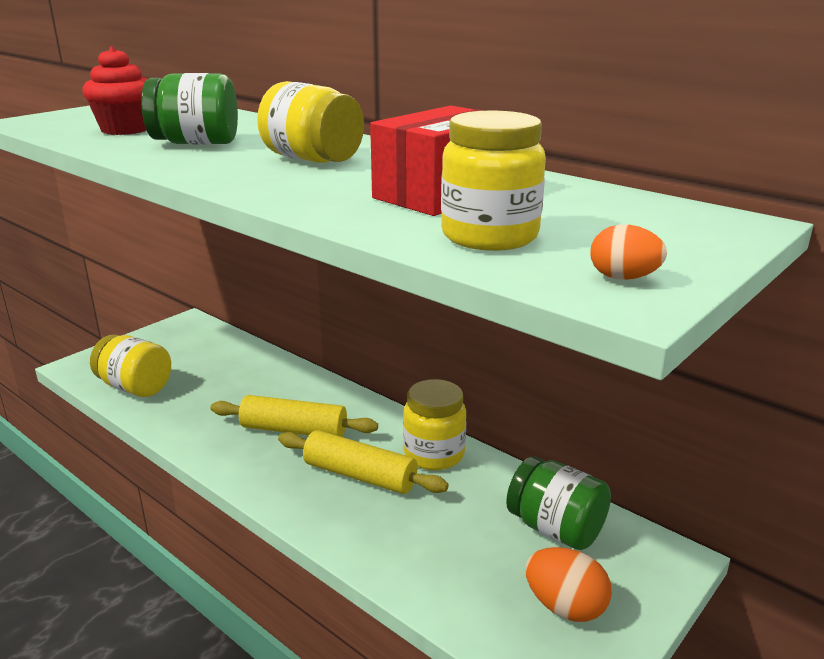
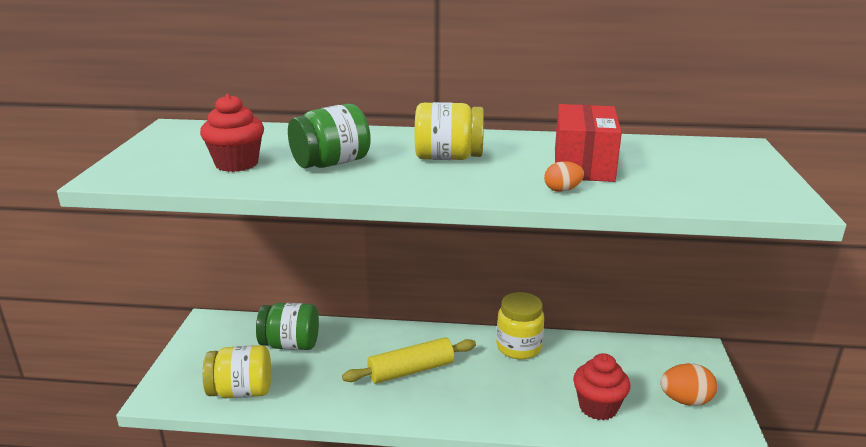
camera: 35 degrees left, 0 degrees up
yellow rolling pin [278,430,449,494] -> none
yellow jar [441,111,546,251] -> none
green jar [506,456,611,550] -> green jar moved to [256,303,319,350]
orange egg [590,224,667,280] -> orange egg moved to [544,161,584,192]
none -> red cupcake [573,353,630,420]

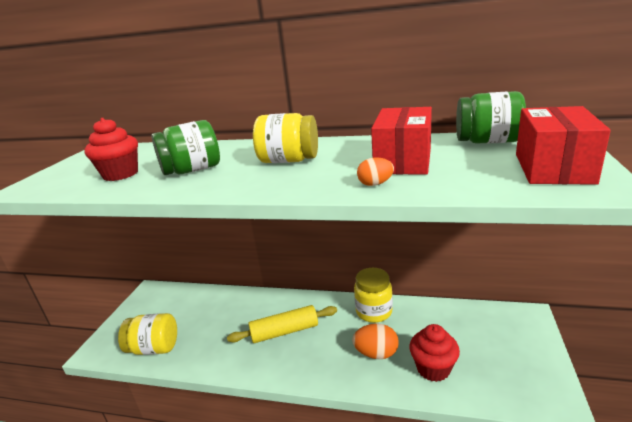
camera: 10 degrees right, 0 degrees up
green jar [256,303,319,350] -> green jar moved to [456,91,526,144]
orange egg [660,363,717,406] -> orange egg moved to [352,323,399,359]
none -> red box [516,106,611,185]

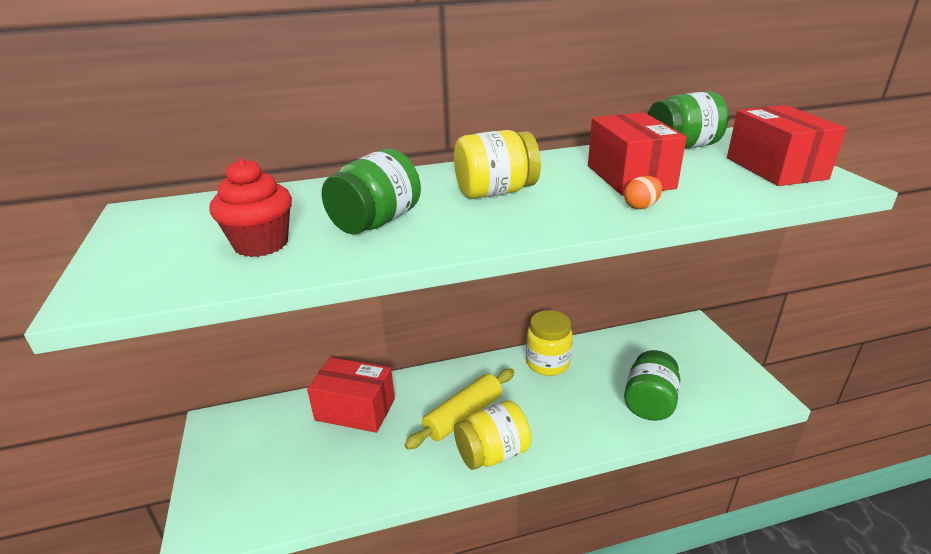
camera: 30 degrees left, 5 degrees up
yellow jar [118,313,177,355] -> yellow jar moved to [454,400,531,470]
orange egg [352,323,399,359] -> none
red cupcake [409,324,460,382] -> green jar [624,350,680,421]
none -> red box [307,357,395,433]

